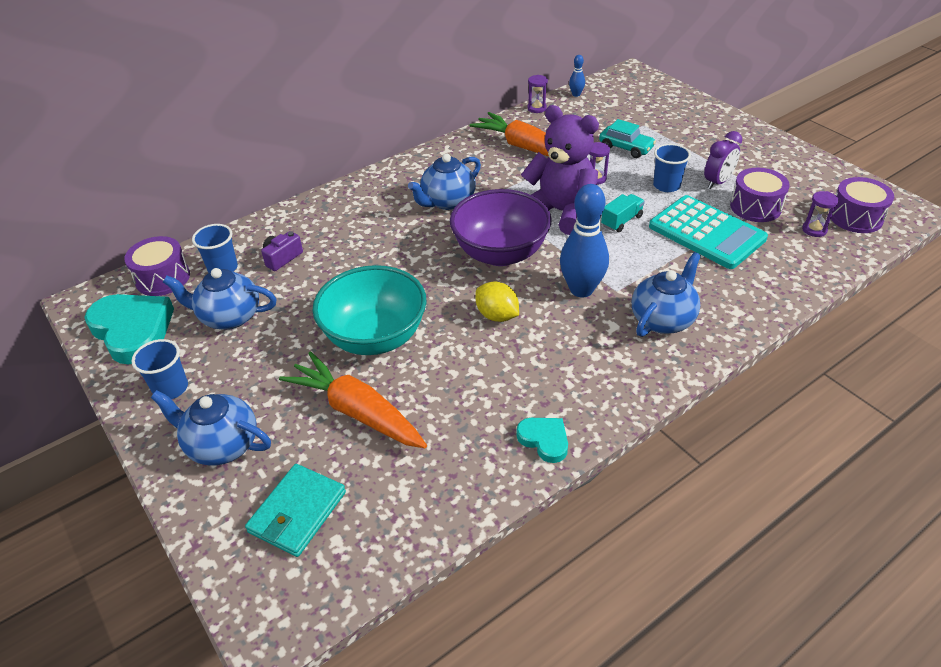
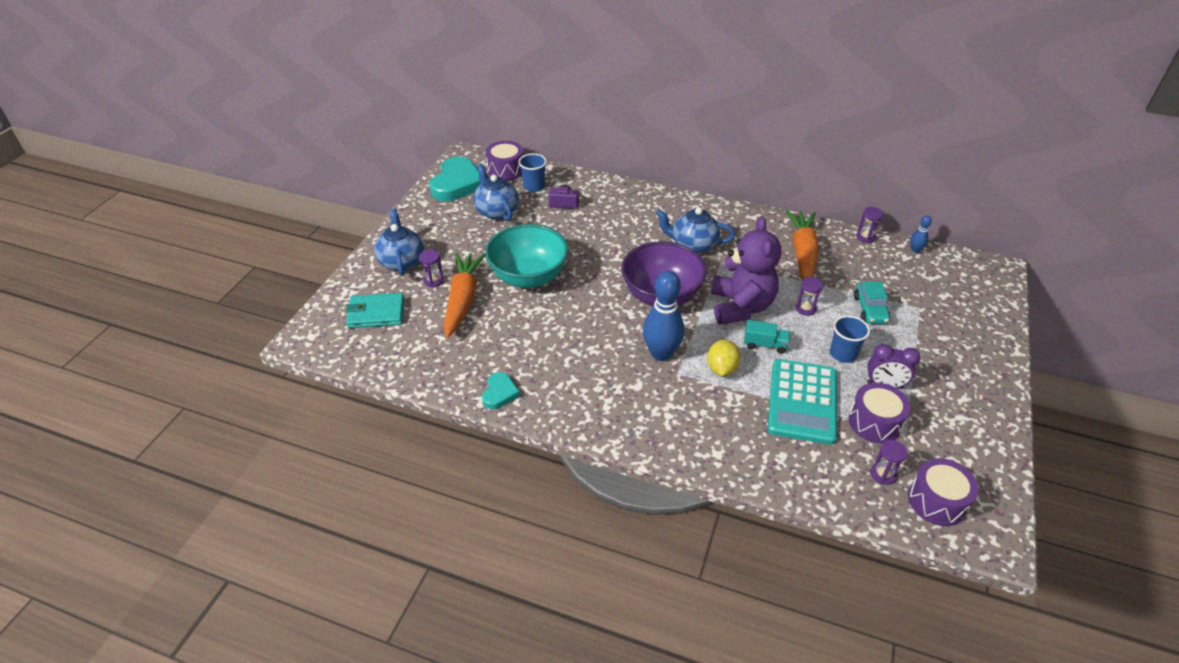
camera: 55 degrees right, 0 degrees up
blue cup [131,339,188,399] -> none
yellow lemon [475,282,519,322] -> yellow lemon moved to [707,340,741,376]
blue teapot [632,252,701,337] -> none
none -> purple hourglass [419,249,444,287]

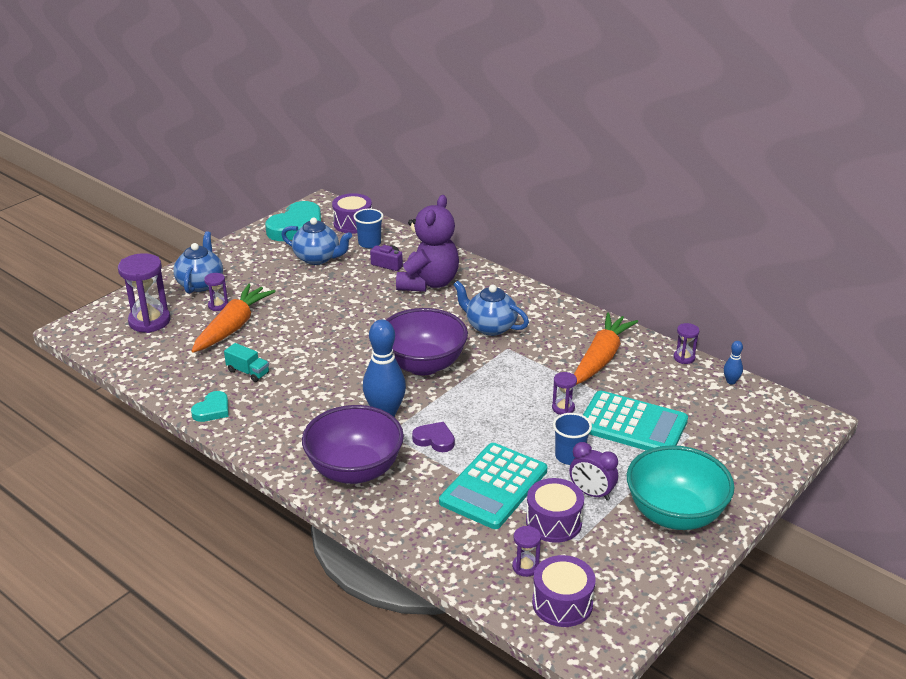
camera: 20 degrees right, 10 degrees down
turquoise wallet [346,293,404,328] -> purple hourglass [118,253,171,333]
blue teapot [473,164,519,221] -> blue teapot turned 120 degrees clockwise [281,217,352,265]
turquoise bowl [485,224,569,288] -> turquoise bowl moved to [627,445,735,530]
yellow lemon [707,340,741,376] -> purple heart [412,422,455,452]
purple teddy bear [711,217,781,325] -> purple teddy bear moved to [396,195,459,292]
turquoise truck [744,320,790,354] -> turquoise truck moved to [224,343,269,382]
turquoise car [854,282,891,324] -> turquoise calculator [583,391,688,450]
none -> purple bowl [302,405,404,484]

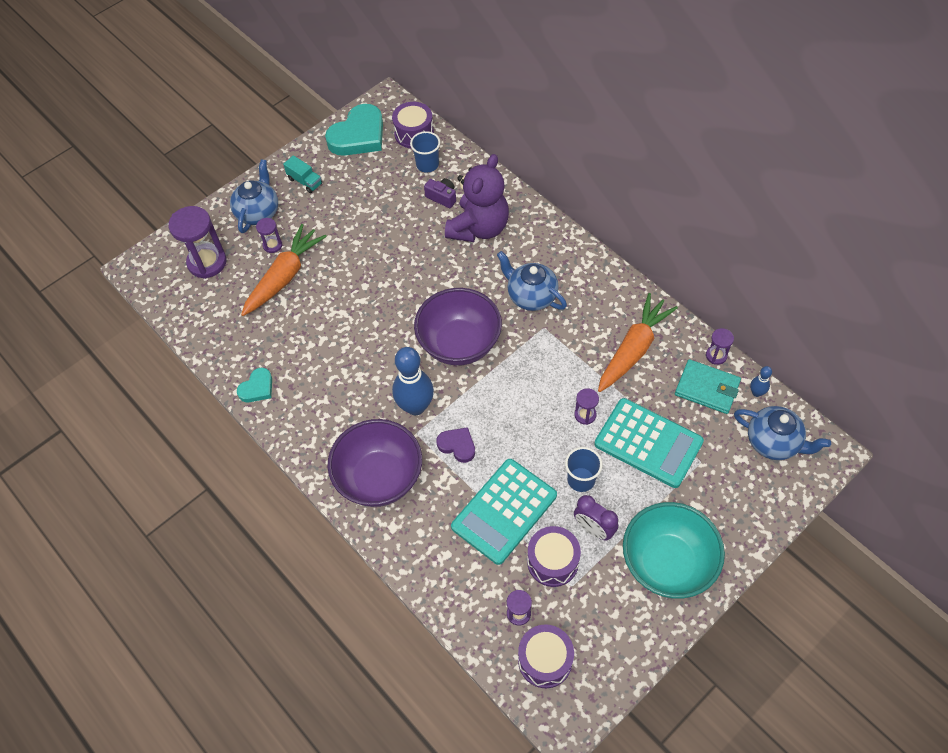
camera: 10 degrees right, 25 degrees up
turquoise truck [224,343,269,382] -> turquoise truck moved to [283,155,322,193]
blue teapot [281,217,352,265] -> blue teapot moved to [734,406,831,460]
none -> turquoise wallet [675,359,741,414]

